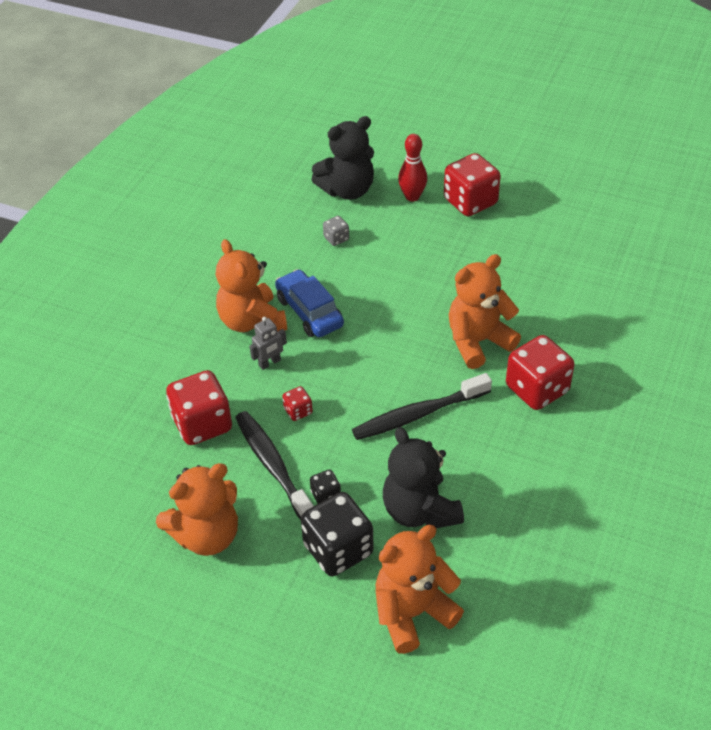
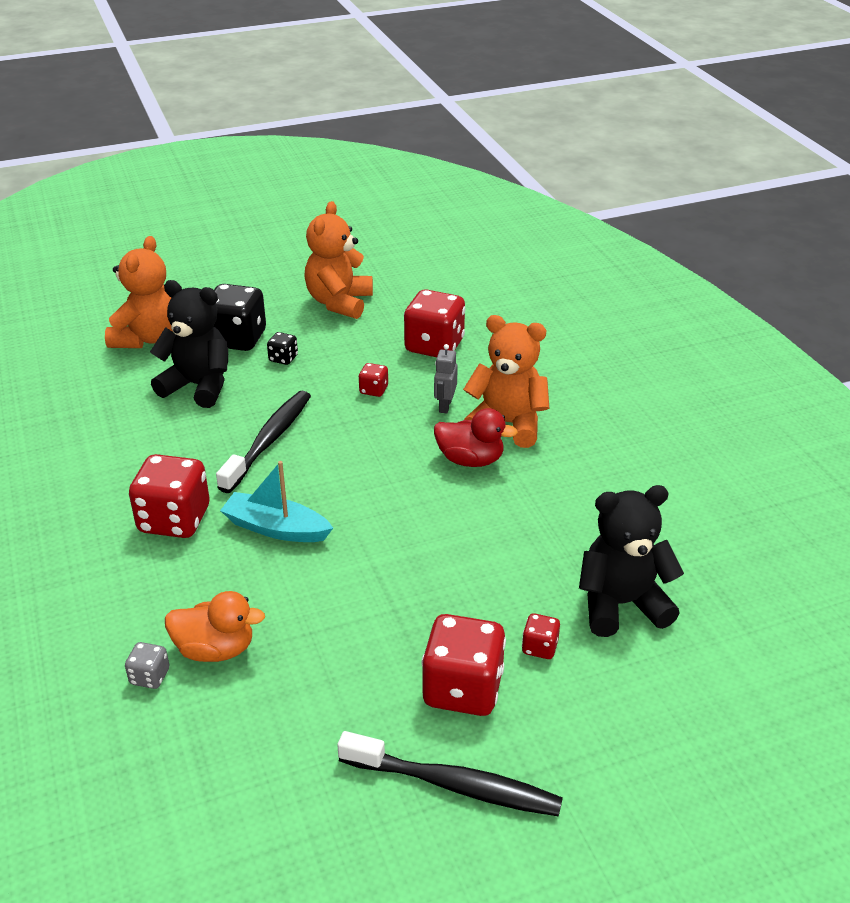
camera: 135 degrees right, 10 degrees down
black toothbrush [235,411,313,520] -> black toothbrush moved to [337,731,563,817]
blue car [275,269,344,337] -> red duck [434,408,518,467]
black teddy bear [311,116,374,200] -> black teddy bear turned 60 degrees clockwise [579,485,684,637]
grey dice [323,216,349,246] -> grey dice moved to [125,642,169,689]
red bowling pin [398,134,427,201] -> red dice [522,613,560,659]
orange teddy bear [449,254,521,369] -> turquoise boat [220,461,333,542]
none -> orange duck [165,591,265,662]

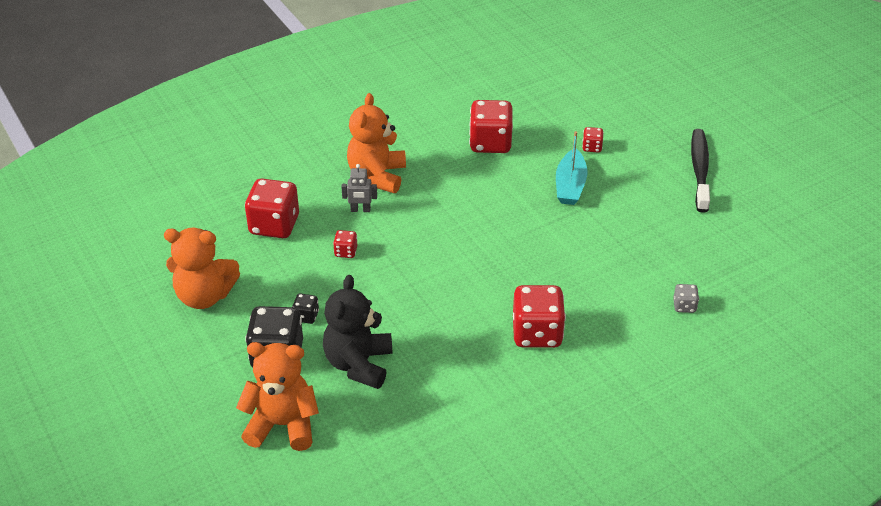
camera: 100 degrees left, 5 degrees up
orange duck [165,591,265,662] -> none
black toothbrush [216,391,311,493] -> none
turquoise boat [220,461,333,542] -> turquoise boat moved to [556,131,587,205]
red dice [421,614,506,716] -> red dice moved to [469,100,513,153]
red duck [434,408,518,467] -> none
black teddy bear [579,485,684,637] -> none

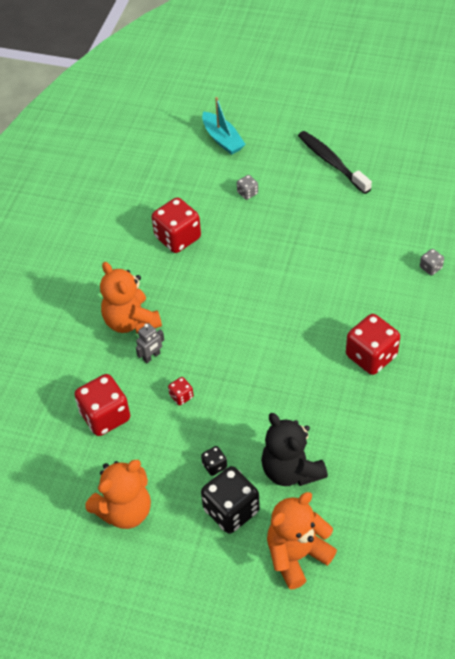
camera: 40 degrees left, 10 degrees up
turquoise boat [556,131,587,205] -> turquoise boat moved to [202,97,246,155]
red dice [582,127,604,152] -> grey dice [237,175,258,200]

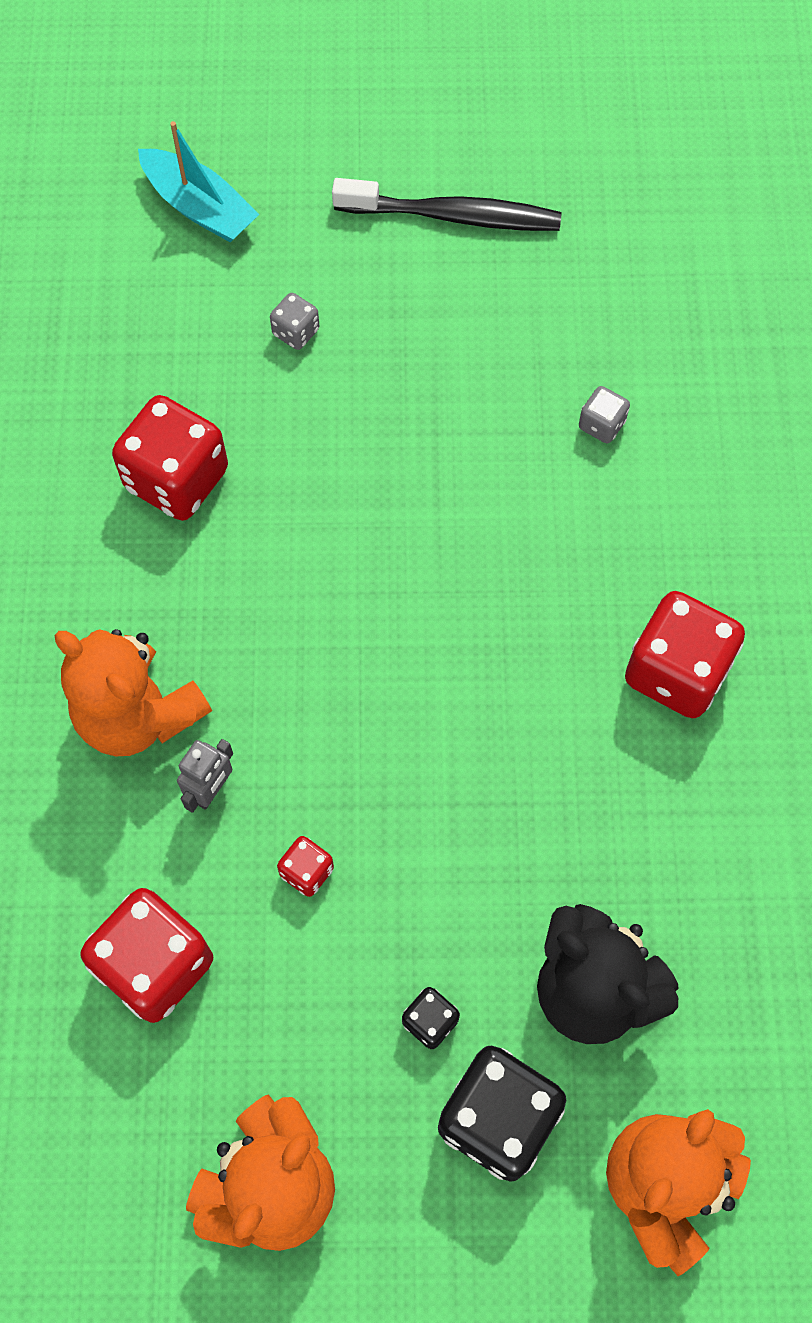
camera: 20 degrees left, 15 degrees up
black toothbrush [298,131,372,194] -> black toothbrush turned 150 degrees clockwise [332,178,562,231]
grey dice [420,249,444,275] -> grey dice moved to [579,386,630,443]

